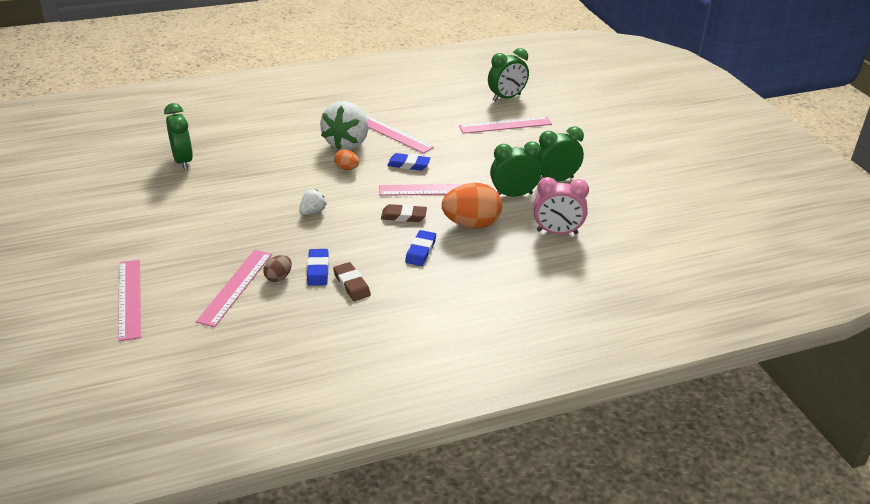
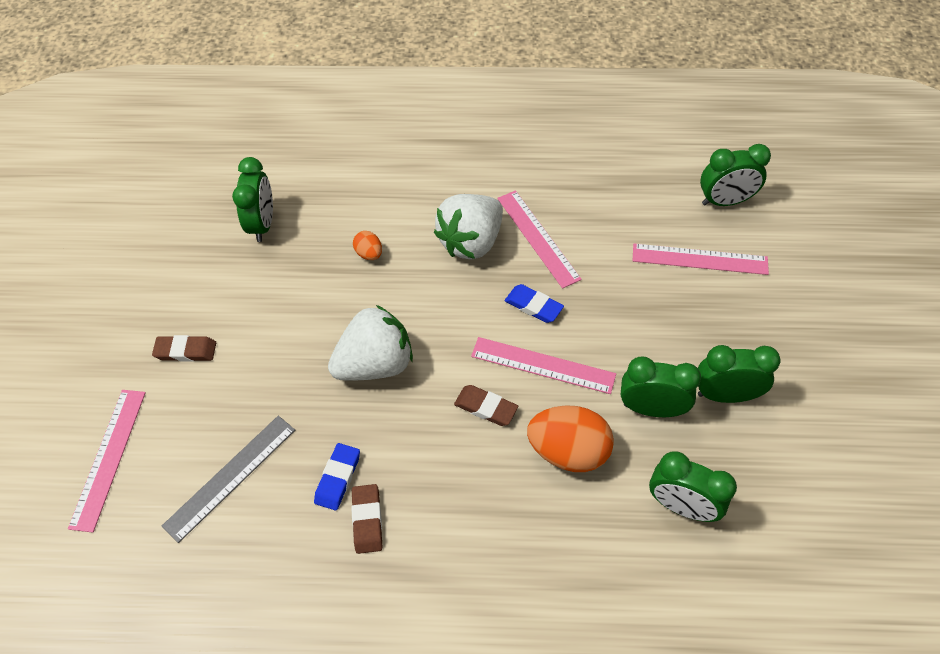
camera: 25 degrees right, 20 degrees up
pink ruler [196,250,272,327] -> grey ruler [162,416,295,543]
brown egg [263,255,292,282] -> none
white strawberry [299,189,327,215] -> white strawberry [328,305,413,381], size x2.18
orange egg [334,150,359,170] -> orange egg moved to [353,231,382,260]
blue eraser [405,230,436,266] -> none
pink clock [534,177,589,234] -> green clock [649,452,737,522]
none -> brown eraser [152,335,216,362]

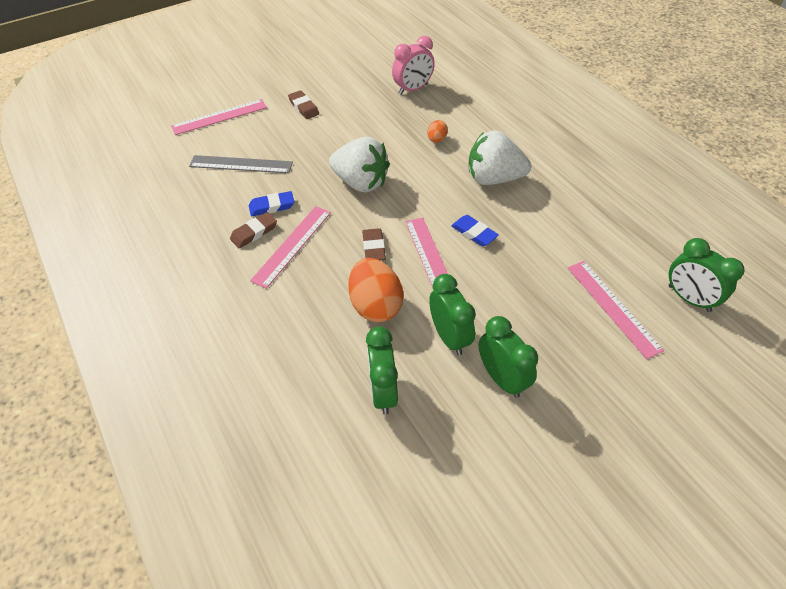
camera: 55 degrees right, 5 degrees down
green clock [232,157,273,242] -> pink clock [392,36,435,95]
pink ruler [497,190,582,289] -> pink ruler moved to [250,206,331,289]
blue eraser [505,284,564,323] -> blue eraser turned 45 degrees counterclockwise [451,215,499,246]

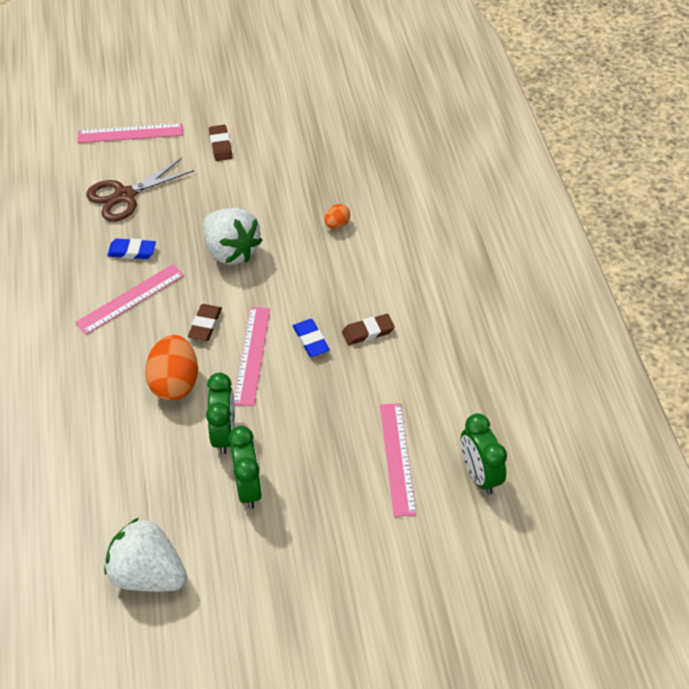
camera: 20 degrees right, 0 degrees up
grey ruler [189,155,293,173] -> brown scissors [86,158,194,222]
brown eraser [230,212,277,248] -> brown eraser moved to [342,314,395,345]
green clock [366,327,398,414] -> none
pink clock [392,36,435,95] -> none
white strawberry [469,130,531,185] -> white strawberry moved to [104,518,187,592]

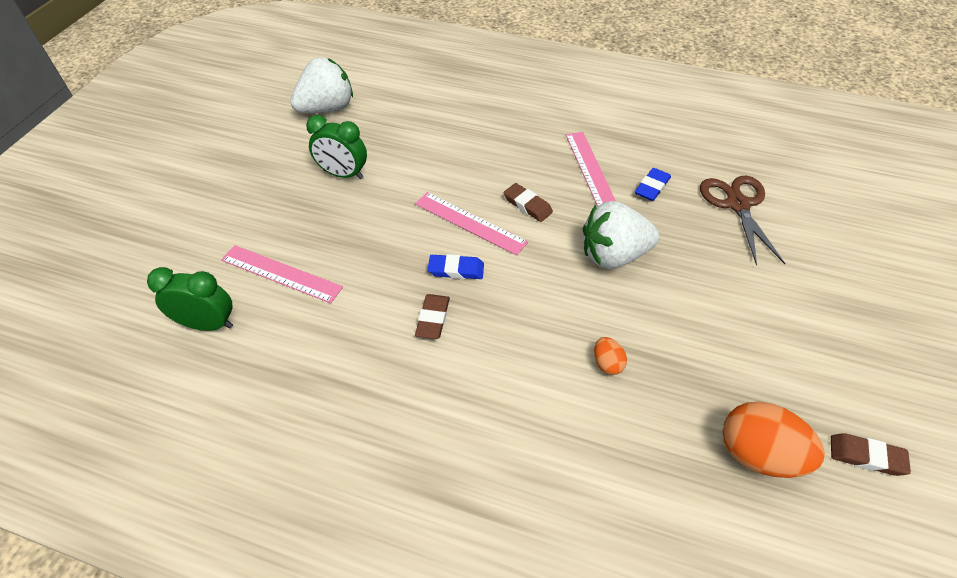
camera: 120 degrees right, 0 degrees up
pink ruler [77,123,183,143] -> none
orange egg [145,335,198,400] -> orange egg moved to [722,401,825,478]
green clock [206,373,235,454] -> none
brown eraser [209,125,233,161] -> brown eraser moved to [831,433,911,476]

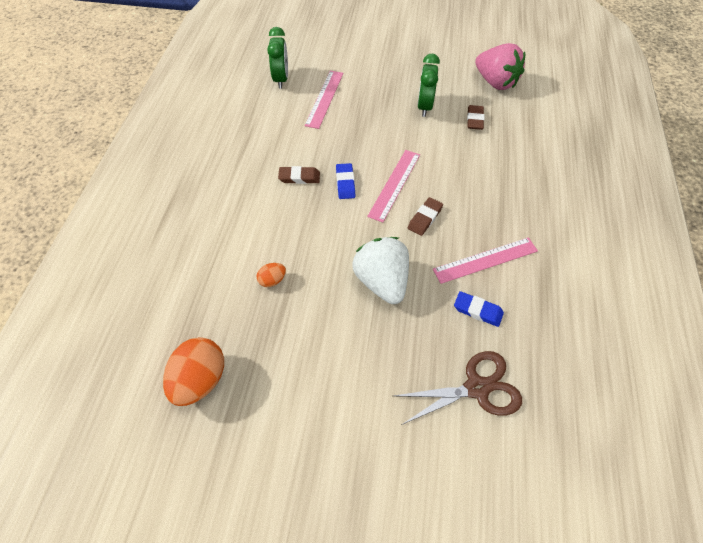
camera: 80 degrees right, 5 degrees up
white strawberry [290,57,353,113] -> pink strawberry [475,43,525,90]
brown eraser [831,433,911,476] -> brown eraser moved to [467,105,484,130]

